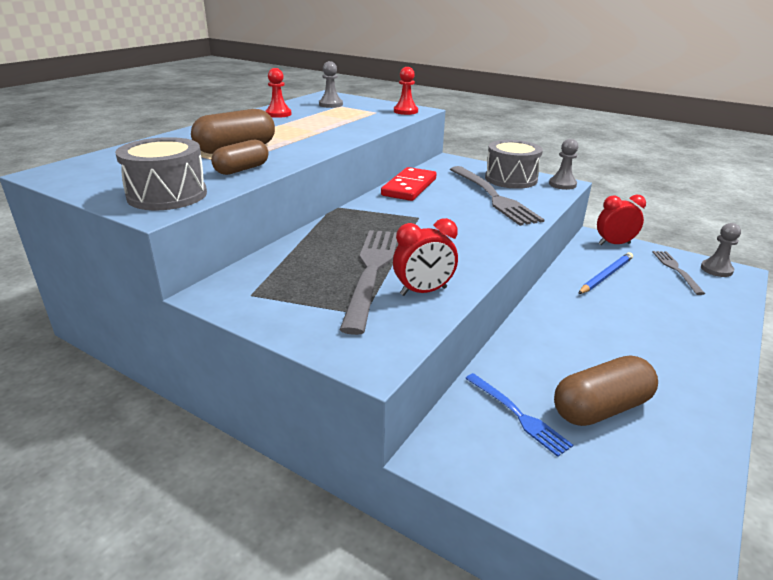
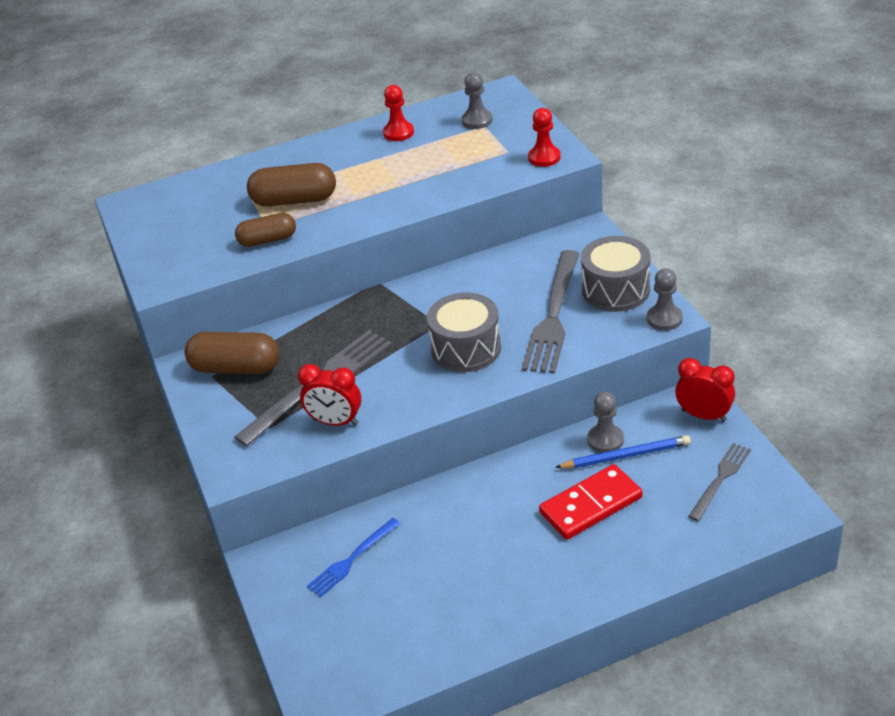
camera: 40 degrees right, 10 degrees up
grey drum [115,137,207,210] -> grey drum moved to [427,292,501,372]
red domino [381,167,437,201] -> red domino moved to [539,464,643,540]
blue fork [465,373,573,457] -> blue fork turned 45 degrees clockwise [307,518,401,597]
brown capsule [554,355,658,426] -> brown capsule moved to [185,332,280,374]
grey pawn [701,223,741,277] -> grey pawn moved to [587,392,624,453]

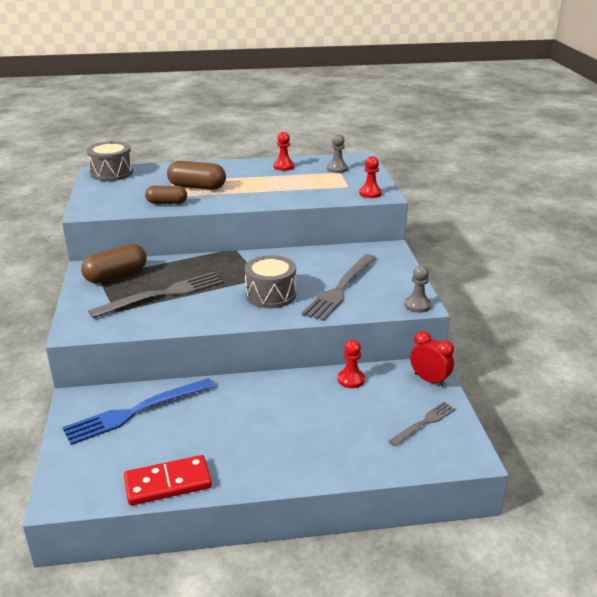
camera: 10 degrees right, 10 degrees down
brown capsule [185,332,280,374] -> brown capsule turned 60 degrees counterclockwise [81,244,146,283]
red clock [298,364,361,426] -> none
blue fork [307,518,401,597] -> blue fork [62,378,215,445], size x1.78
red domino [539,464,643,540] -> red domino moved to [124,455,212,506]
blue pencil [555,435,691,468] -> none
grey drum [581,236,651,312] -> grey drum moved to [87,141,133,181]
grey pawn [587,392,624,453] -> red pawn [338,340,365,388]

